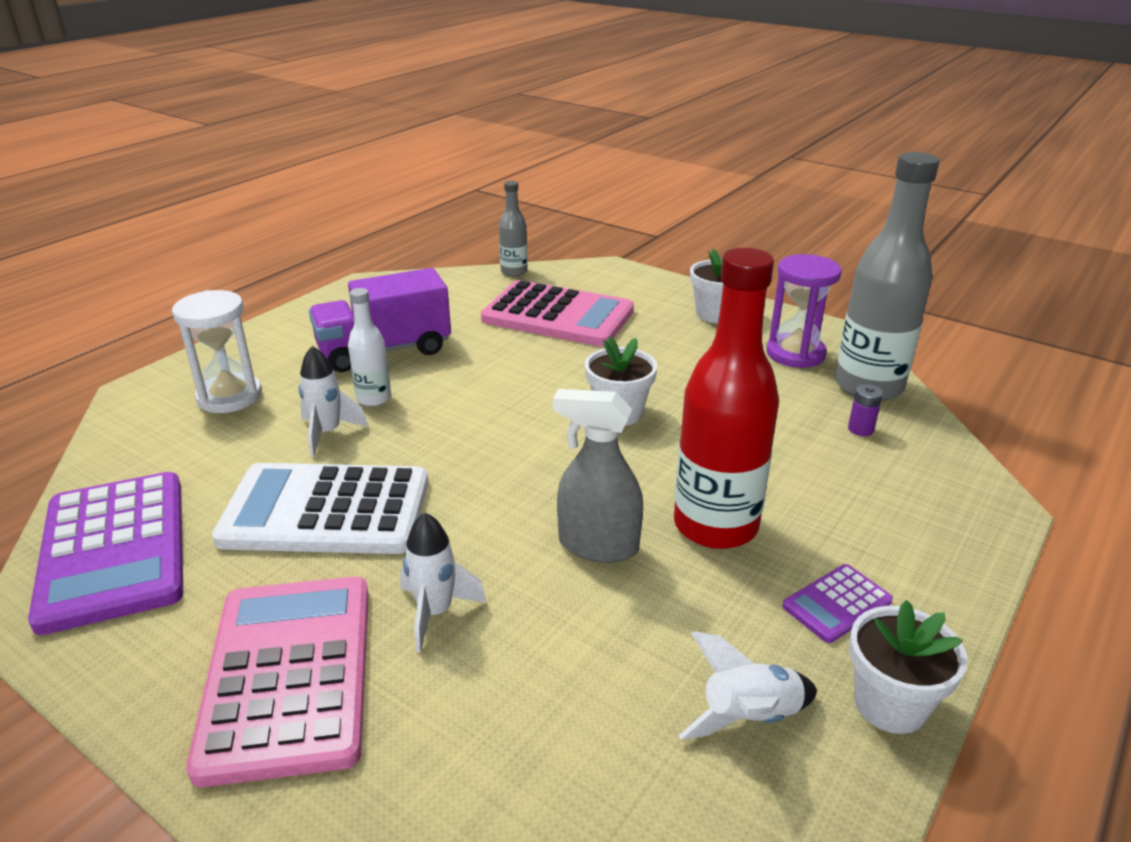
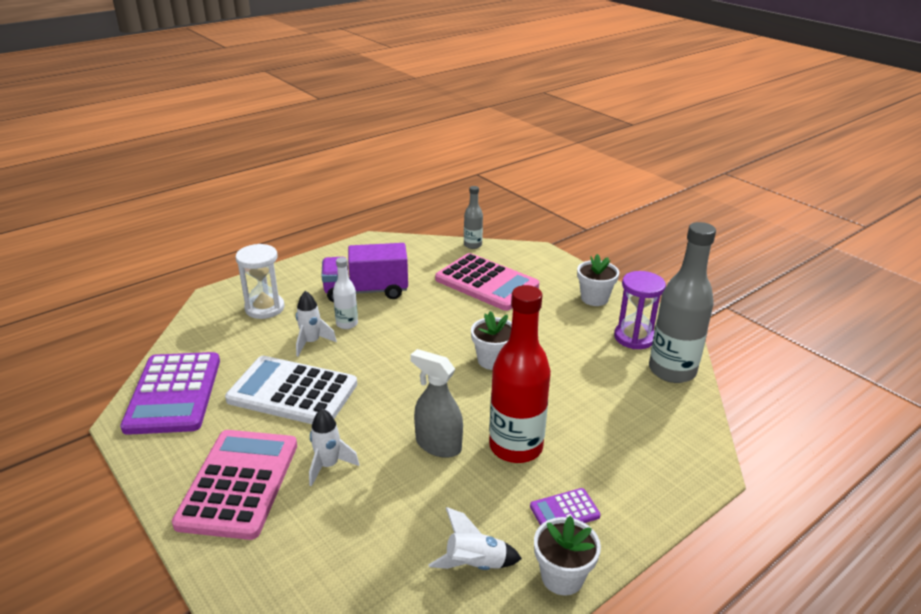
camera: 15 degrees right, 0 degrees up
purple battery [848,384,883,436] -> none

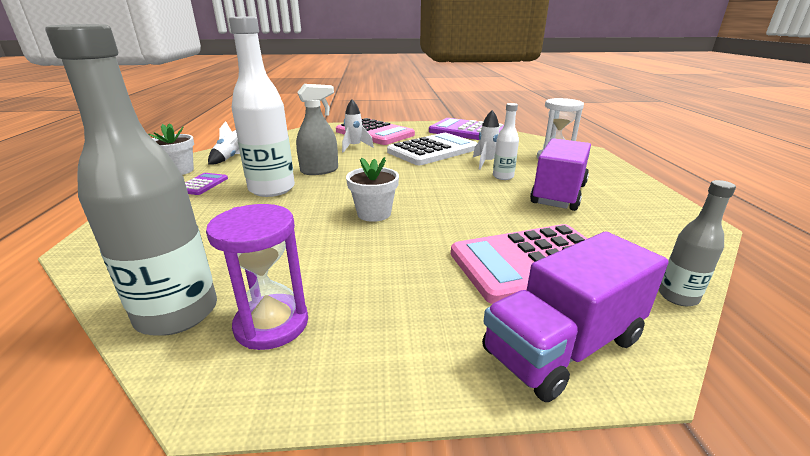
camera: 125 degrees right, 5 degrees down
red bottle [489,285,551,463] -> white bottle [229,17,295,197]
white flower pot [577,254,619,306] -> none
none -> purple truck [482,231,669,402]

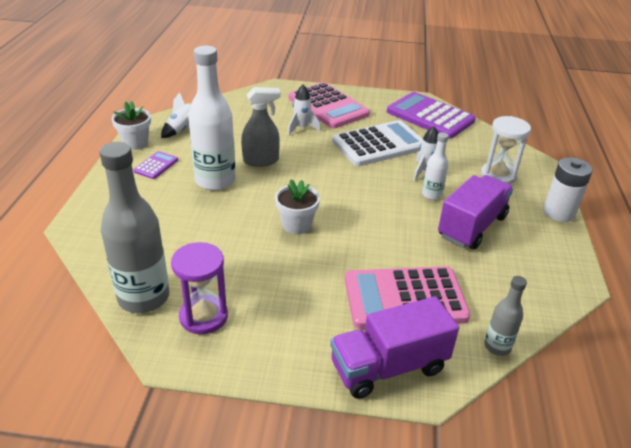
camera: 10 degrees right, 10 degrees up
none -> white battery [543,157,593,222]

